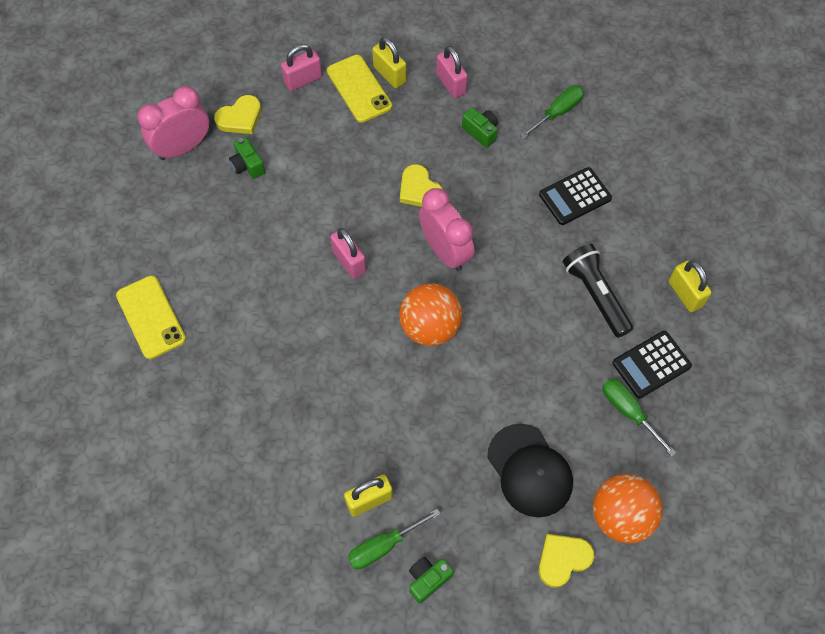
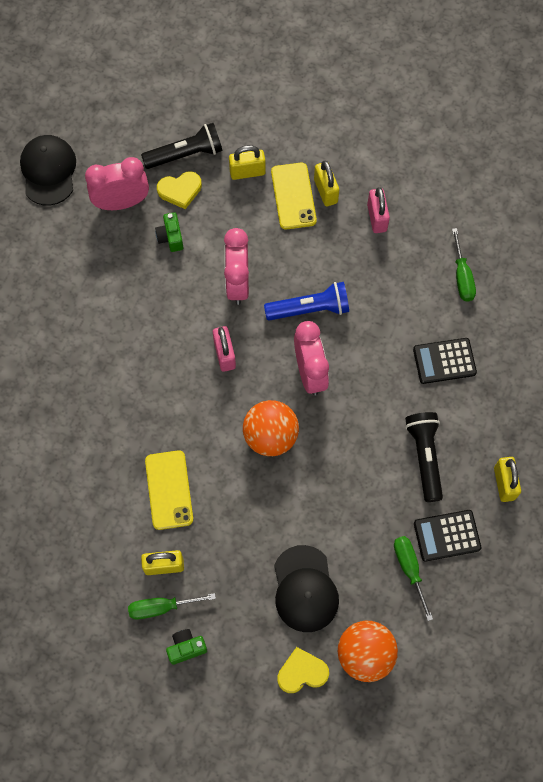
camera: 20 degrees right, 5 degrees up
yellow phone [116,275,186,359] -> yellow phone moved to [145,450,193,530]
pink padlock [281,44,322,91] -> yellow padlock [229,145,266,180]
yellow heart [400,164,443,207] -> blue flashlight [264,282,349,321]
green camera [462,108,498,148] -> none
green screwdriver [520,86,584,139] -> green screwdriver turned 105 degrees clockwise [452,228,476,302]
none -> black cap [20,135,76,206]
none -> black flashlight [141,123,223,169]
none -> pink clock [224,228,249,305]

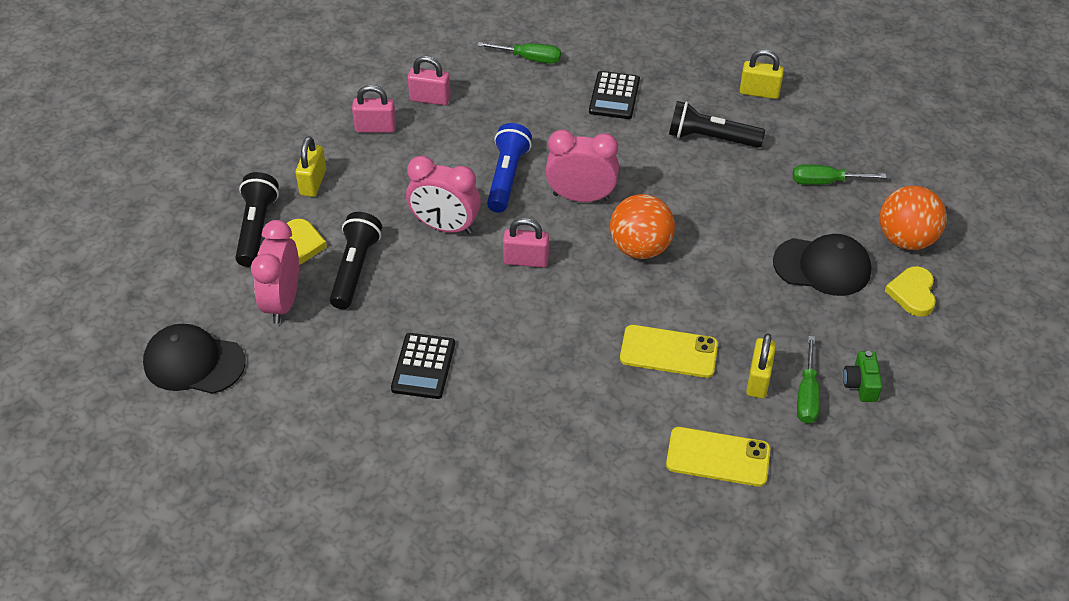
camera: 70 degrees left, 20 degrees down
green camera [155,212,183,252] -> black flashlight [330,212,382,309]
yellow phone [271,163,317,230] -> yellow phone moved to [666,427,770,487]
yellow padlock [314,160,339,206] -> pink padlock [352,85,396,133]
black calculator [414,510,481,562] -> black calculator moved to [391,333,455,399]

